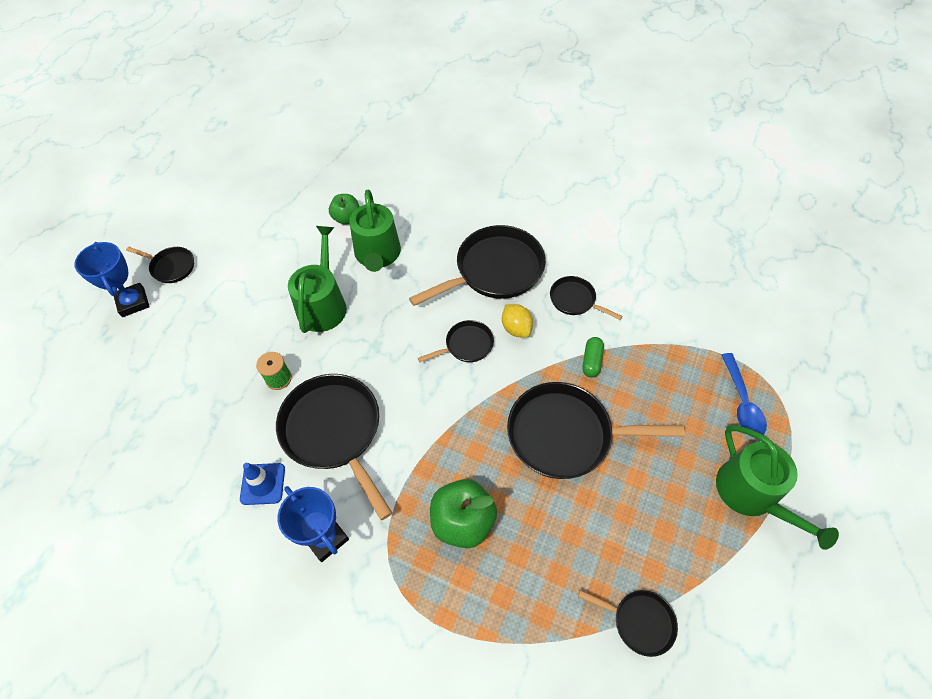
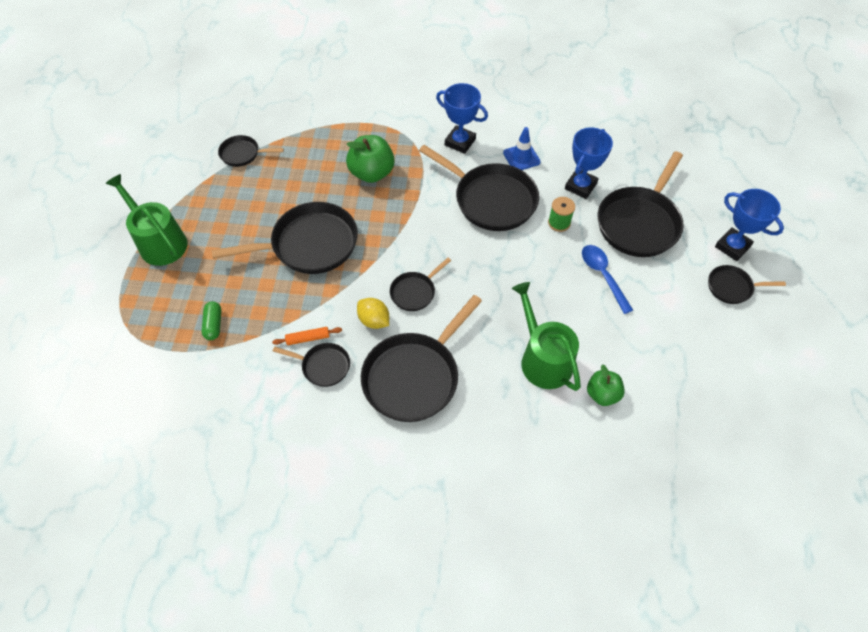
camera: 160 degrees right, 0 degrees up
green watering can [288,226,347,333] -> none
green capsule [582,337,604,377] -> green capsule moved to [202,301,221,340]
blue spoon [722,353,767,434] -> blue spoon moved to [582,245,633,314]
none -> orange rolling pin [272,327,342,345]
none -> blue trophy [565,128,613,199]
none -> black pan [598,151,684,257]

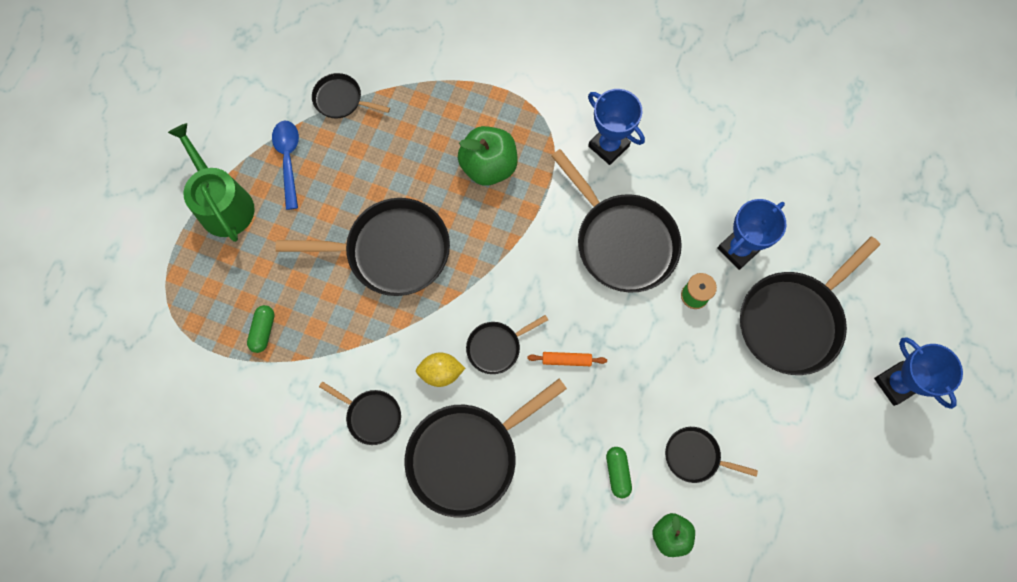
camera: 15 degrees right, 15 degrees up
orange rolling pin [272,327,342,345] -> orange rolling pin moved to [527,352,607,366]
yellow lemon [357,298,389,329] -> yellow lemon turned 60 degrees counterclockwise [416,353,465,387]
blue traffic cone [503,127,541,170] -> none
green watering can [512,282,581,391] -> green capsule [606,447,632,498]
blue spoon [582,245,633,314] -> blue spoon moved to [272,121,299,210]
black pan [708,265,786,304] -> black pan moved to [665,427,758,483]

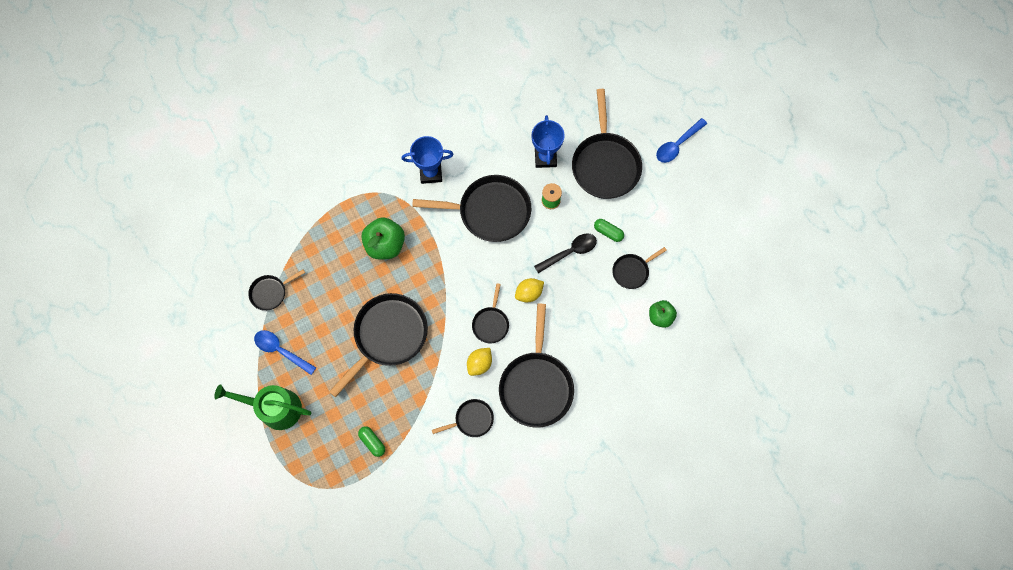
camera: 50 degrees left, 0 degrees up
orange rolling pin [527,352,607,366] -> yellow lemon [515,278,544,302]
green capsule [606,447,632,498] -> green capsule moved to [594,219,624,242]
blue trophy [874,337,963,409] -> blue spoon [656,118,707,163]
none -> black spoon [534,233,597,273]

